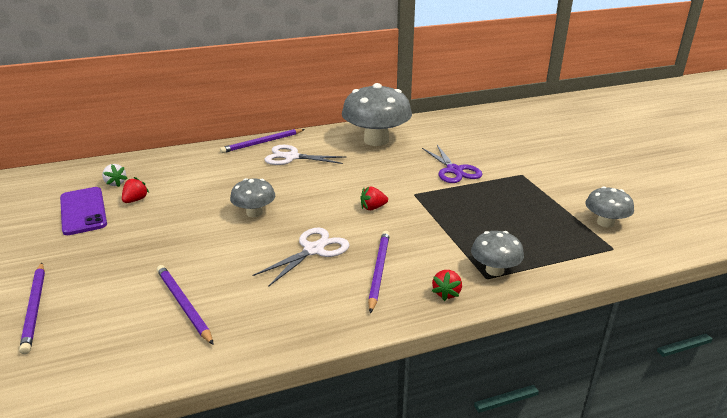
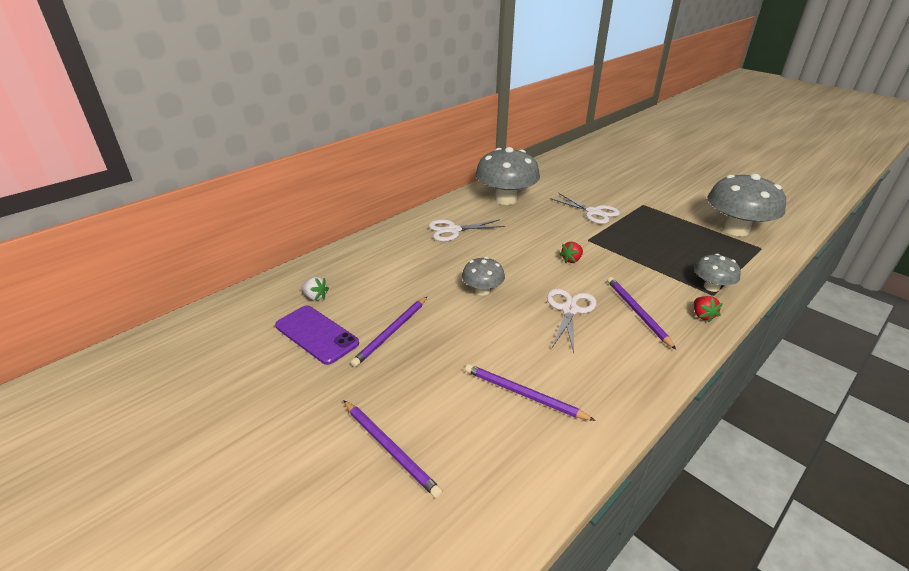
camera: 25 degrees left, 5 degrees up
red strawberry [122,177,149,203] -> none
purple pencil [220,129,305,153] -> purple pencil moved to [351,297,427,367]
purple scissors [422,145,482,183] -> white scissors [550,193,620,224]
grey mushroom [585,186,634,228] -> grey mushroom [707,174,786,236], size x1.93

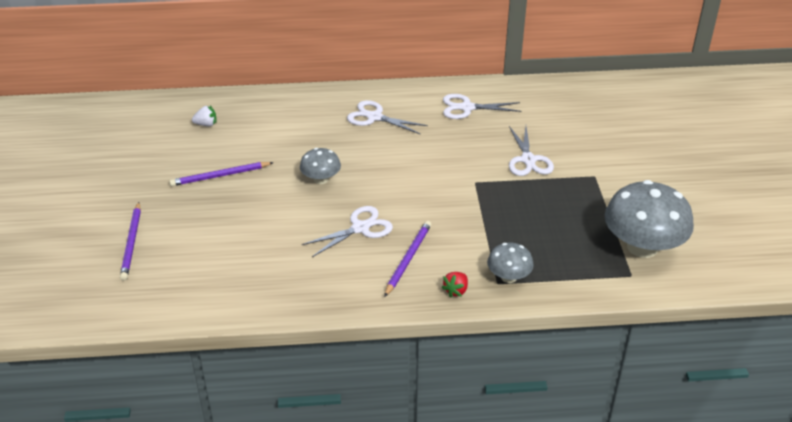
camera: 40 degrees right, 5 degrees up
purple phone [275,306,359,365] -> none
white strawberry [301,277,329,301] -> white strawberry turned 75 degrees counterclockwise [192,106,217,126]
purple pencil [465,364,596,421] -> none
grey mushroom [476,147,540,205] -> white scissors [443,94,521,119]
red strawberry [560,242,583,263] -> none

